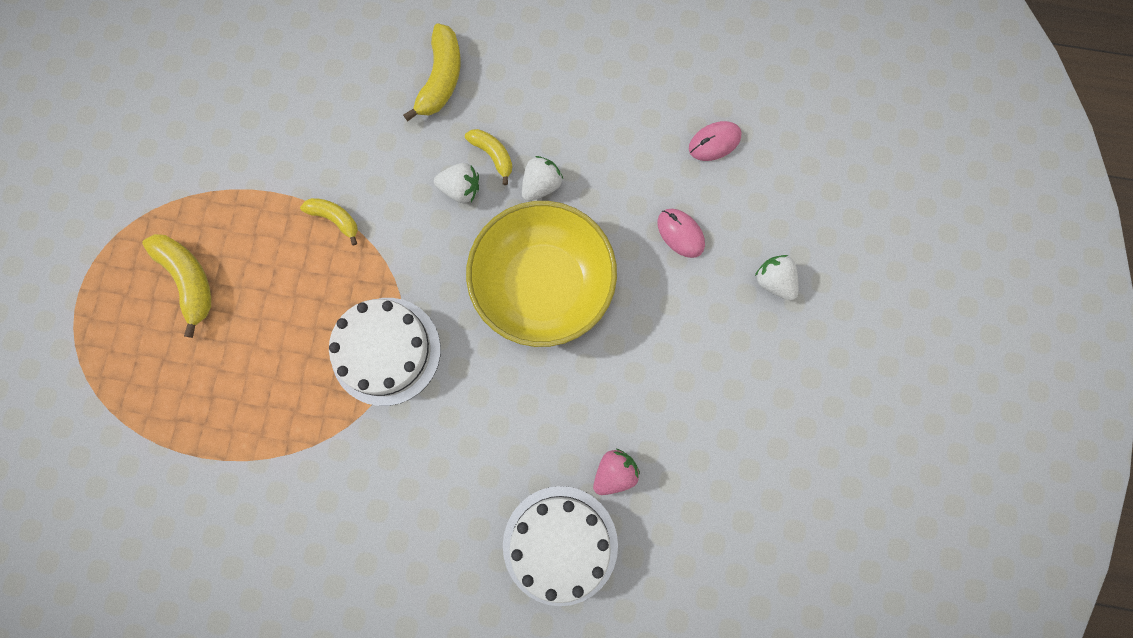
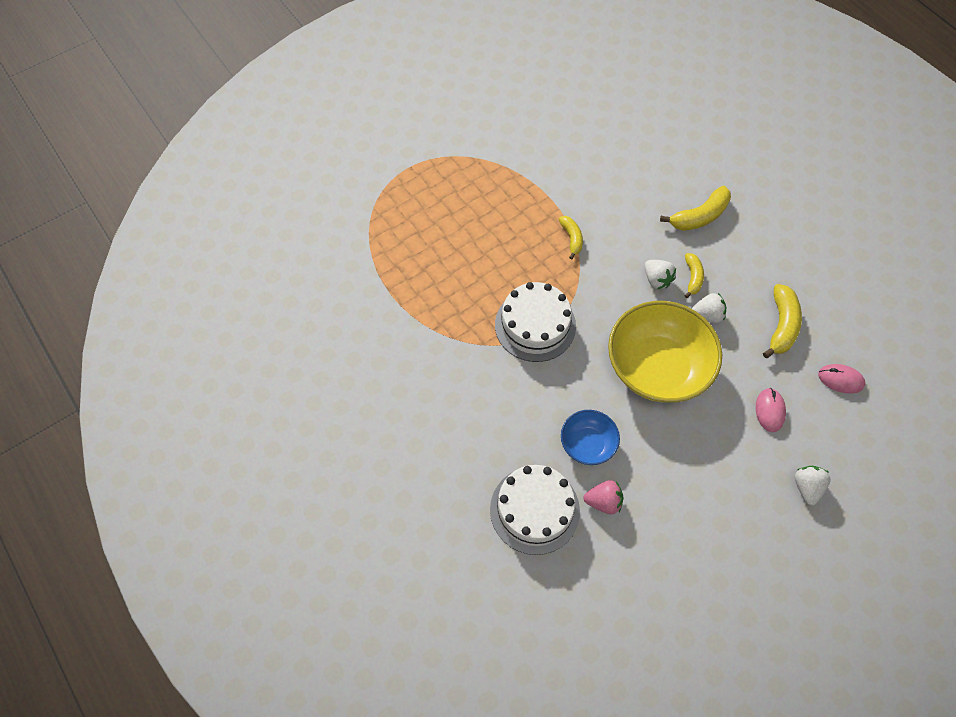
camera: 45 degrees right, 15 degrees down
yellow banana [142,234,211,338] -> yellow banana moved to [763,284,802,358]
none -> blue bowl [561,410,620,465]

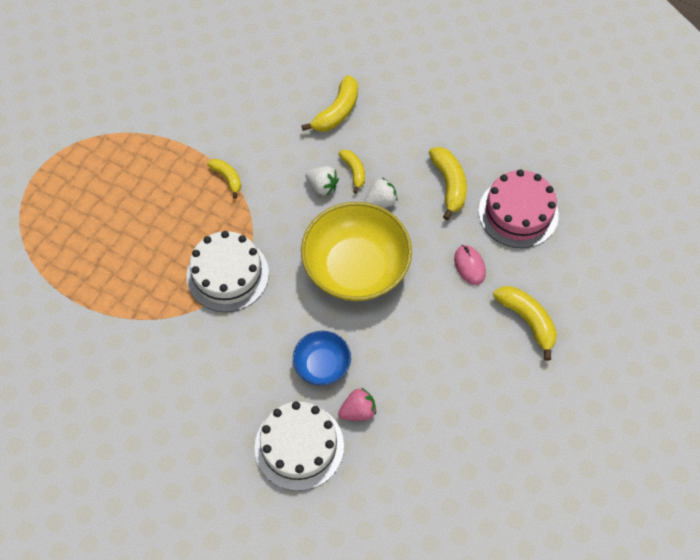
camera: 25 degrees left, 0 degrees up
white strawberry [795,466,830,505] -> yellow banana [493,286,557,361]
pink mouse [818,364,865,394] -> pink cake [479,170,559,248]

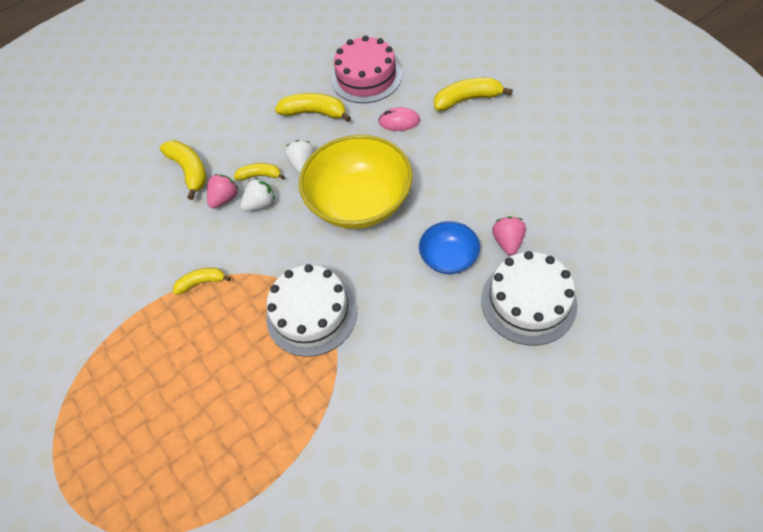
camera: 60 degrees left, 5 degrees down
none -> pink strawberry [207,174,239,209]

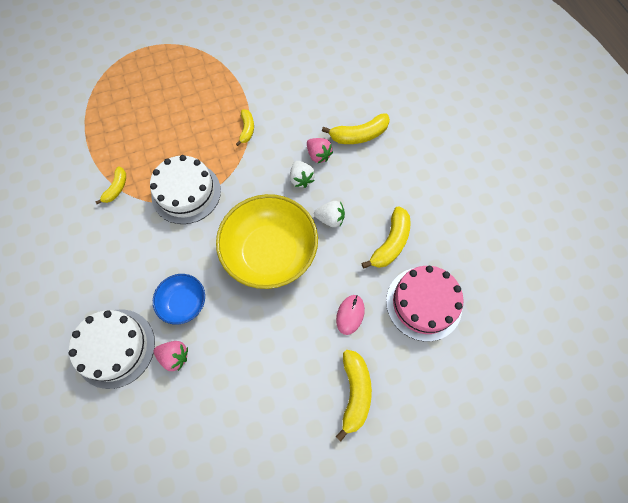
camera: 100 degrees right, 10 degrees up
yellow banana [234,163,285,180] -> yellow banana moved to [95,167,126,204]

